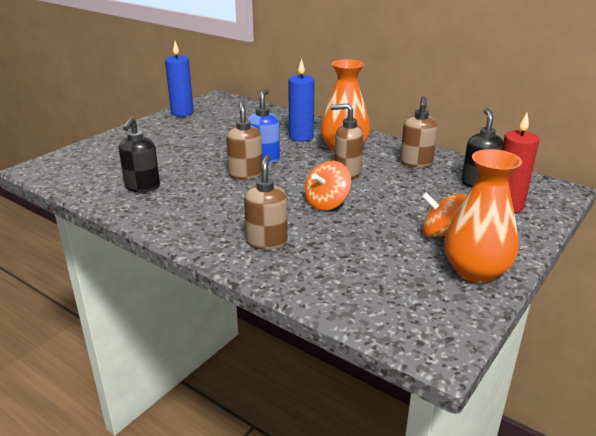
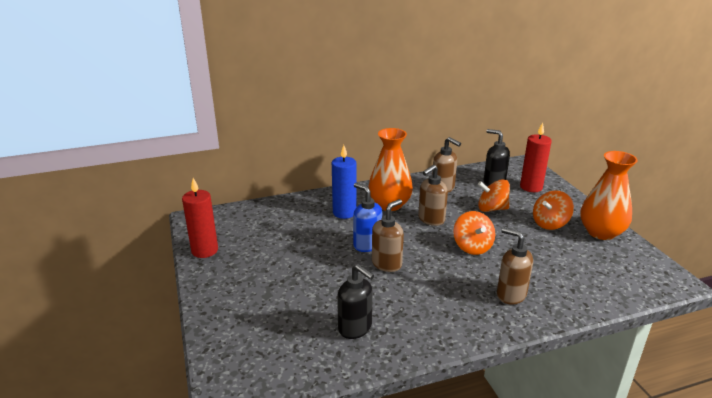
camera: 55 degrees left, 0 degrees up
blue candle [165,41,194,117] -> red candle [182,178,218,258]
brown soap dispenser [226,101,262,180] -> brown soap dispenser turned 105 degrees clockwise [372,199,404,272]
none -> orange spinning top [478,179,510,212]

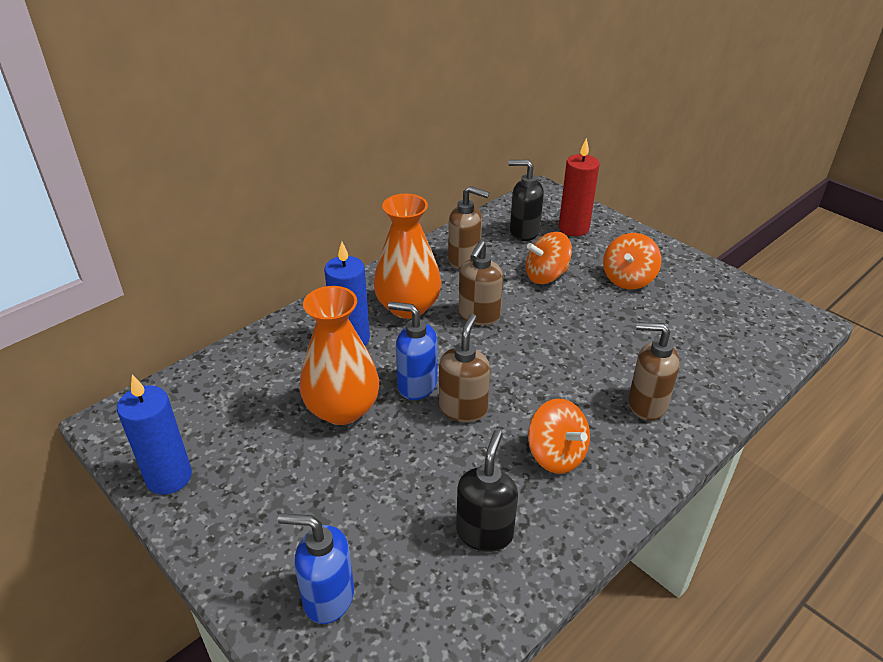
camera: 25 degrees left, 10 degrees up
red candle [182,178,218,258] -> blue candle [117,375,192,495]
black soap dispenser [337,264,374,339] -> black soap dispenser turned 90 degrees counterclockwise [456,430,518,552]
orange spinning top [453,211,495,255] -> orange spinning top moved to [528,398,590,474]
orange vase [580,151,638,240] -> orange vase moved to [300,286,379,425]
none -> blue soap dispenser [278,513,354,624]

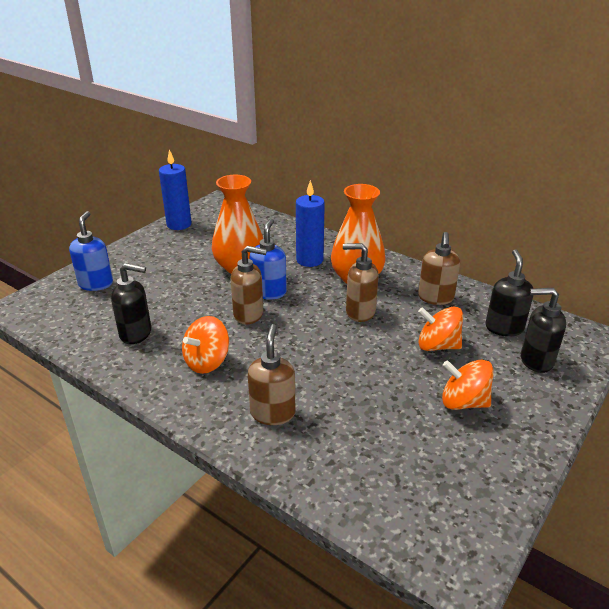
camera: 80 degrees right, 5 degrees down
orange spinning top [526,232,572,284] -> orange spinning top turned 45 degrees counterclockwise [418,307,463,351]
red candle [559,138,600,236] -> black soap dispenser [521,288,566,373]

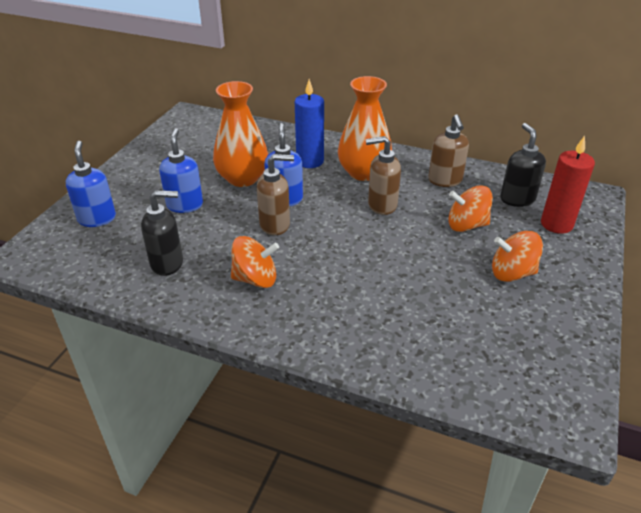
camera: 15 degrees left, 5 degrees up
blue candle [159,149,192,230] -> none
orange spinning top [182,316,229,374] -> orange spinning top turned 120 degrees counterclockwise [231,236,279,288]
brown soap dispenser [248,324,295,425] -> none
black soap dispenser [521,288,566,373] -> red candle [541,136,595,234]
none -> blue soap dispenser [159,128,203,213]

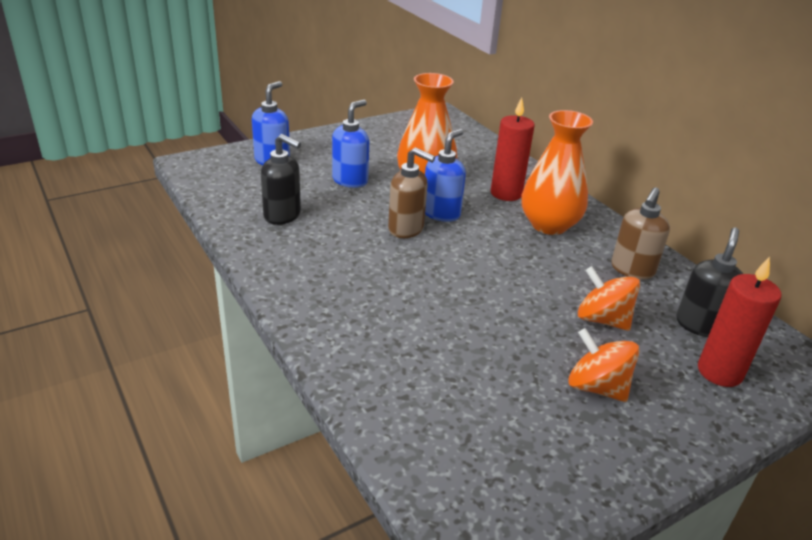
camera: 35 degrees right, 5 degrees down
orange spinning top [231,236,279,288] -> none
blue candle [295,79,324,168] -> red candle [491,97,535,201]
brown soap dispenser [366,136,401,215] -> none

